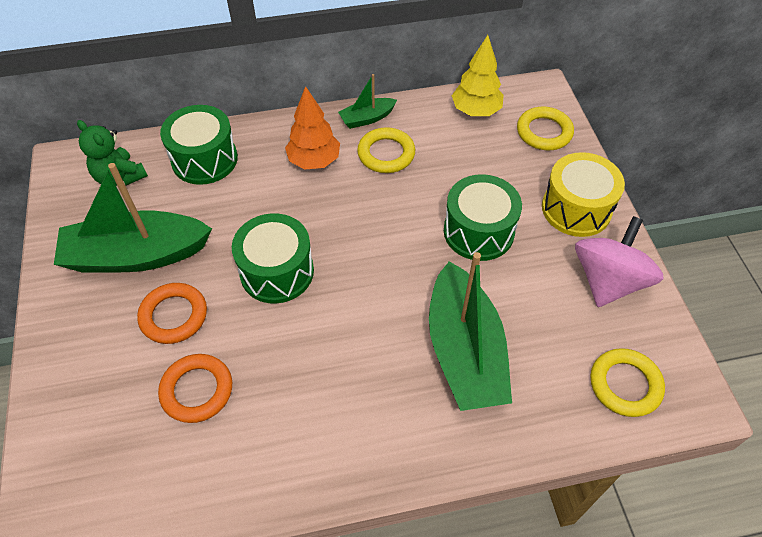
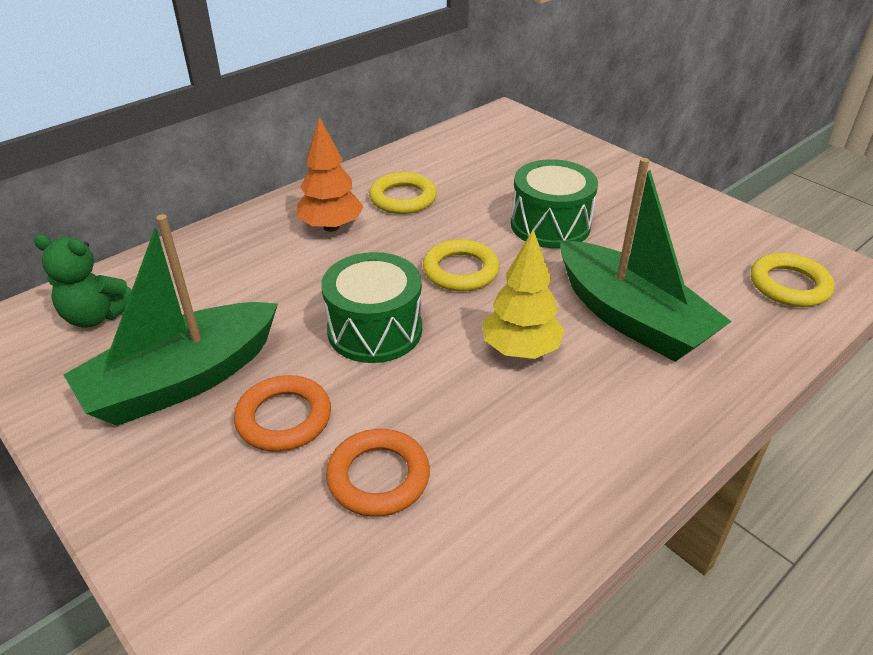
camera: 30 degrees left, 15 degrees down
green drum [160,105,238,185] -> none
green boat [338,74,397,129] -> none
yellow tree [452,35,504,116] -> yellow tree moved to [483,229,565,359]
yellow ring [517,107,574,150] -> yellow ring moved to [423,239,500,291]
yellow drum [542,152,625,237] -> none
pink spinning top [575,216,664,307] -> none

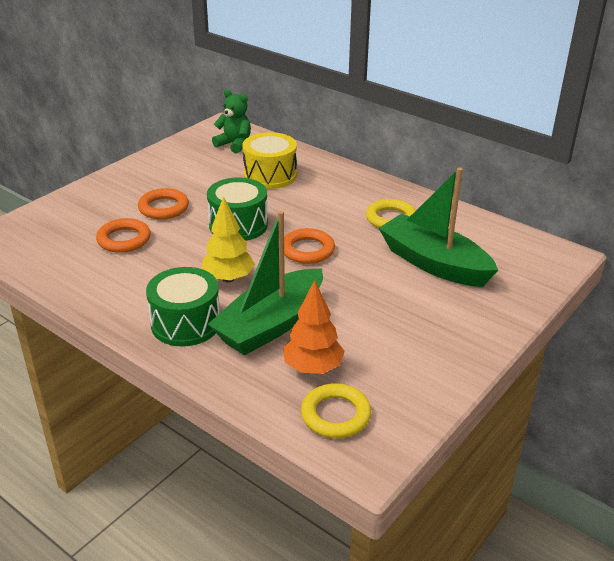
camera: 80 degrees right, 5 degrees down
green teddy bear [33,235,132,328] -> green teddy bear turned 120 degrees clockwise [212,89,251,153]
green boat [63,214,278,426] -> green boat moved to [379,167,498,287]
orange tree [297,117,364,232] -> orange tree moved to [283,280,345,374]
yellow ring [423,239,500,291] -> orange ring [284,228,335,264]
green drum [511,159,598,248] -> green drum moved to [146,267,220,346]
none -> yellow drum [242,132,297,189]

